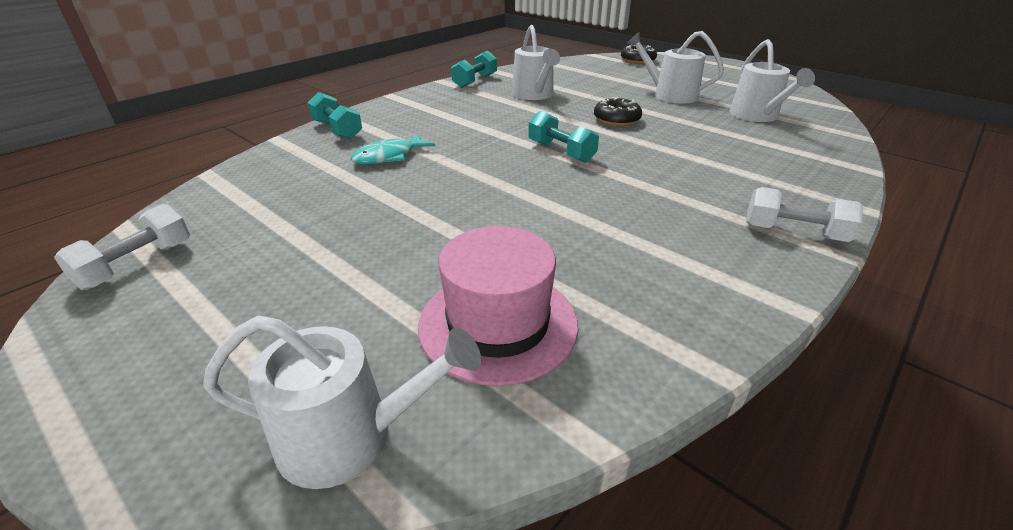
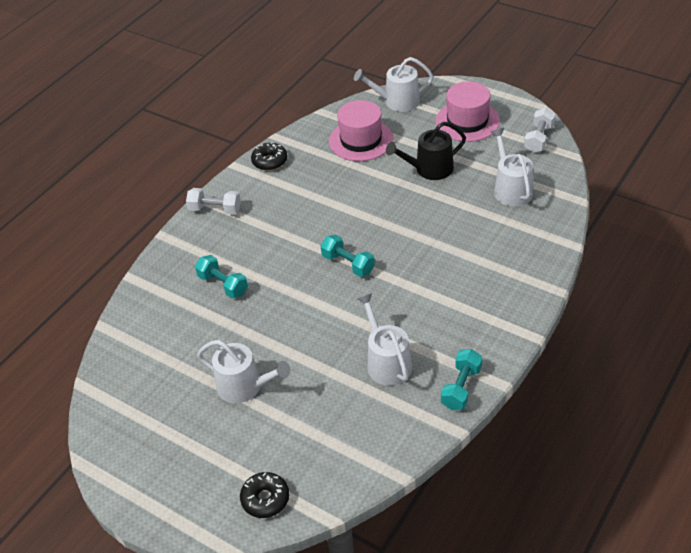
camera: 175 degrees right, 10 degrees up
turquoise dumbbell [308,92,362,139] -> turquoise dumbbell moved to [195,255,248,298]
turquoise fish [351,134,435,165] -> none
black donut [594,97,642,126] -> black donut moved to [251,142,287,171]
white watering can [730,39,815,122] -> white watering can moved to [491,128,533,207]
none -> black watering can [386,122,466,180]
none -> pink hat [435,81,500,142]

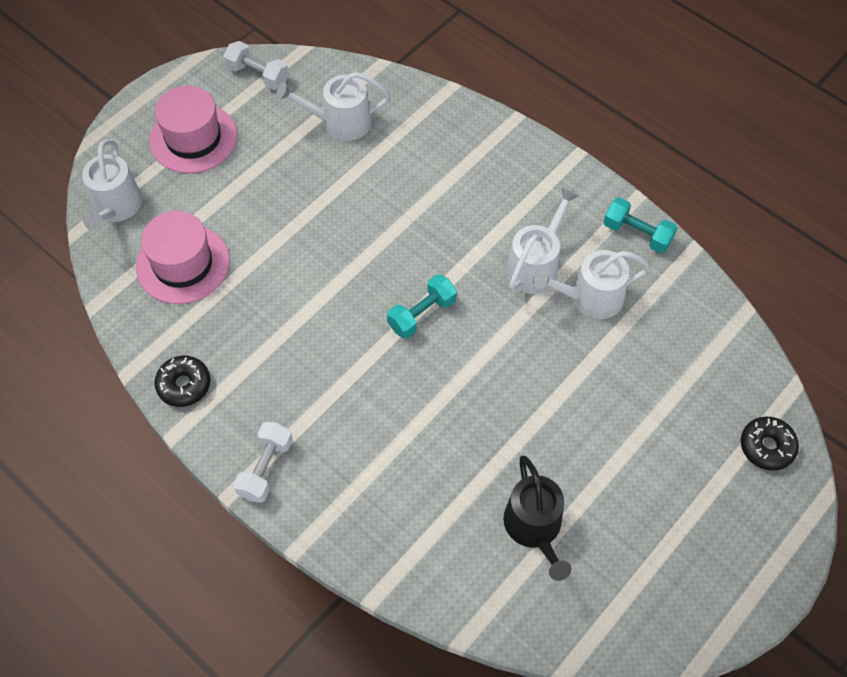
camera: 85 degrees left, 15 degrees up
turquoise dumbbell [195,255,248,298] -> none
white watering can [197,340,290,403] -> white watering can moved to [506,188,579,294]
black watering can [386,122,466,180] -> black watering can moved to [503,456,571,581]

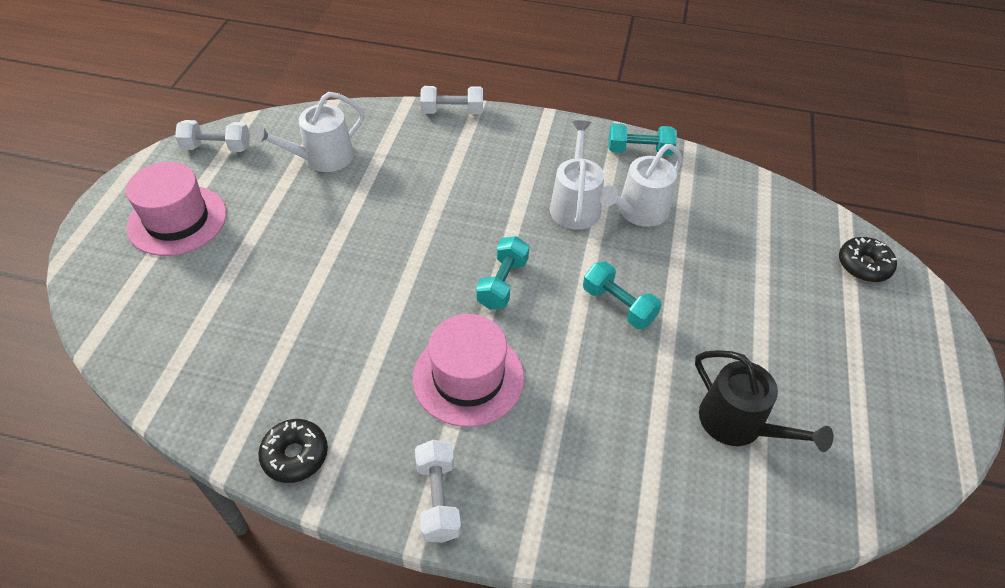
camera: 30 degrees left, 10 degrees down
white watering can [82,139,142,231] -> none
pink hat [136,211,230,304] -> pink hat moved to [413,314,524,427]
none -> white dumbbell [420,86,483,114]
none -> turquoise dumbbell [583,261,662,329]

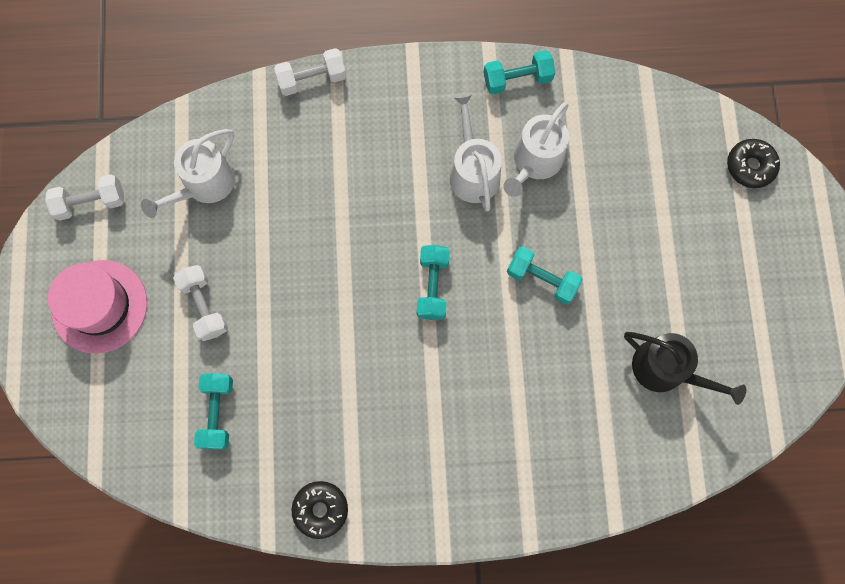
camera: 15 degrees left, 25 degrees up
pink hat [413,314,524,427] -> none
white dumbbell [415,440,461,543] -> white dumbbell moved to [173,265,228,341]
none -> turquoise dumbbell [194,373,233,449]

